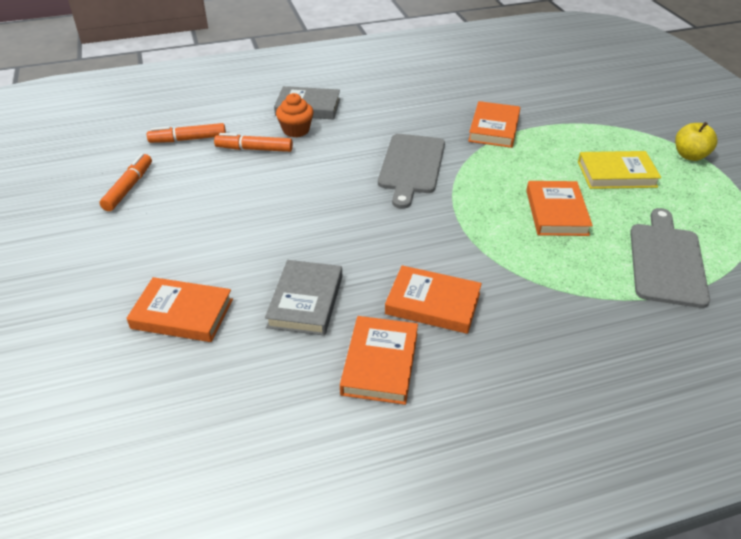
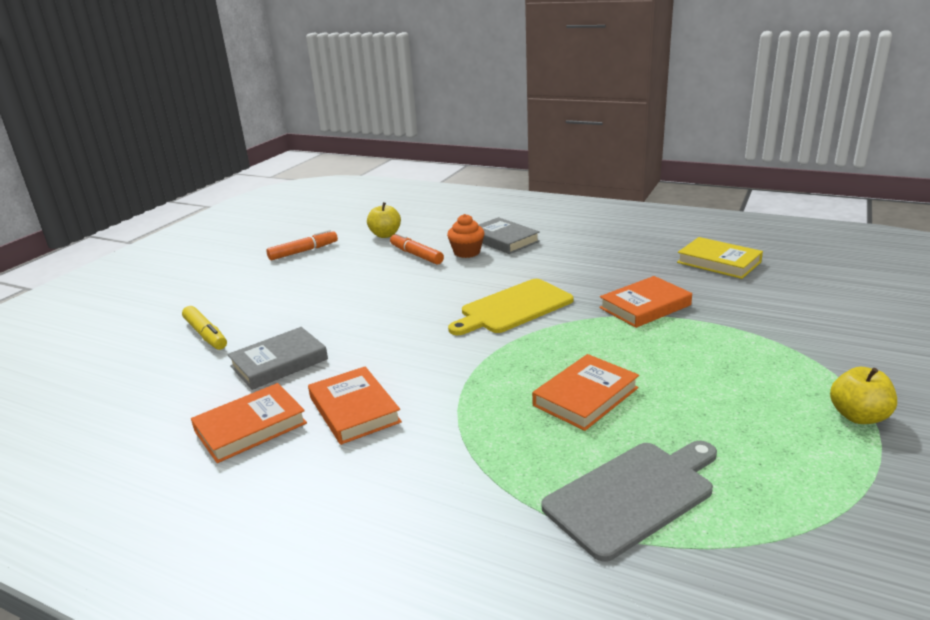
camera: 45 degrees right, 15 degrees down
orange book [126,277,233,342] -> yellow marker [182,306,227,350]
orange marker [147,123,226,143] -> yellow apple [367,202,401,238]
grey cutting board [378,134,445,209] -> yellow cutting board [448,279,574,335]
yellow book [578,151,661,189] -> yellow book moved to [677,237,763,279]

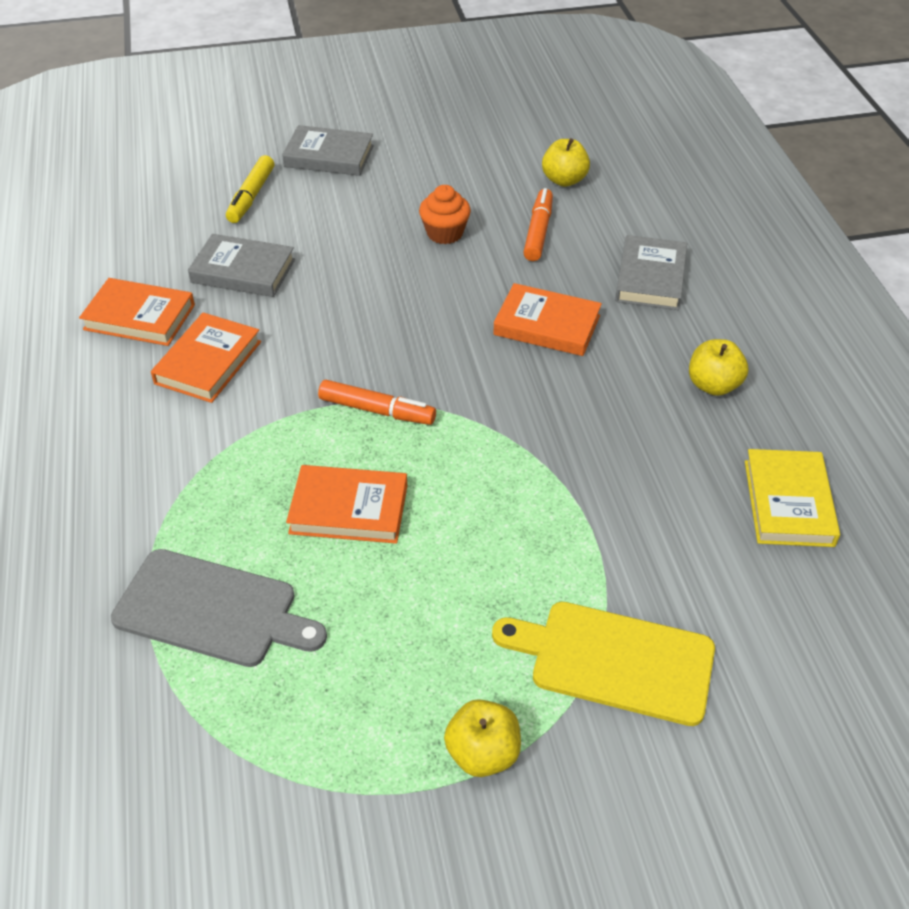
camera: 50 degrees right, 20 degrees up
orange marker [266,229,338,260] -> orange marker moved to [318,380,436,425]
orange cupcake [447,214,485,258] -> orange cupcake moved to [419,185,471,244]
yellow cutting board [448,279,574,335] -> yellow cutting board moved to [492,602,715,726]
orange book [599,276,692,328] -> orange book moved to [493,283,602,356]
none -> grey book [282,125,374,176]
none -> yellow apple [689,339,748,396]

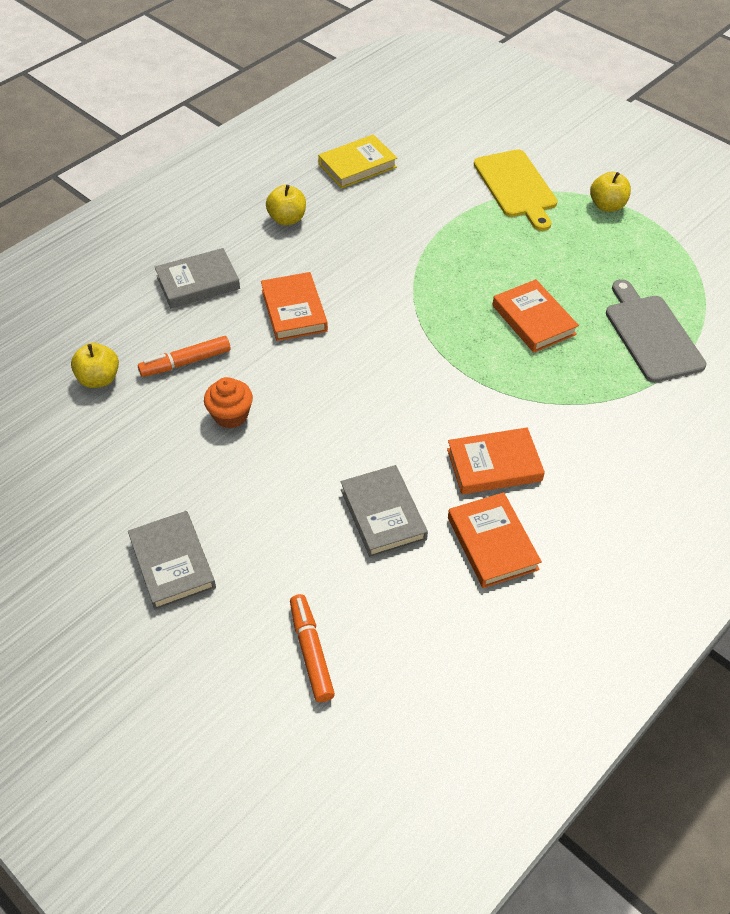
camera: 125 degrees left, 5 degrees up
yellow marker [226,155,274,223] -> none
orange marker [318,380,436,425] -> orange marker moved to [290,594,335,702]

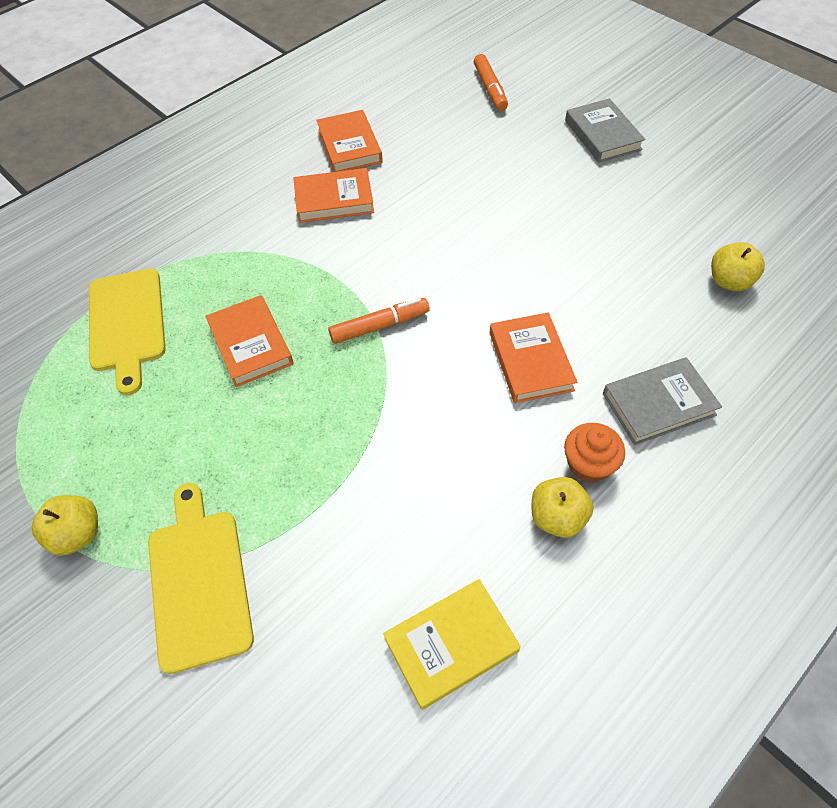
camera: 175 degrees left, 5 degrees up
orange marker [138,336,231,377] -> orange marker moved to [328,298,430,344]
orange cupcake [204,377,253,429] -> orange cupcake moved to [564,423,625,483]
grey book [341,465,428,558] -> none
grey cutting board [606,279,706,383] -> yellow cutting board [89,268,166,395]

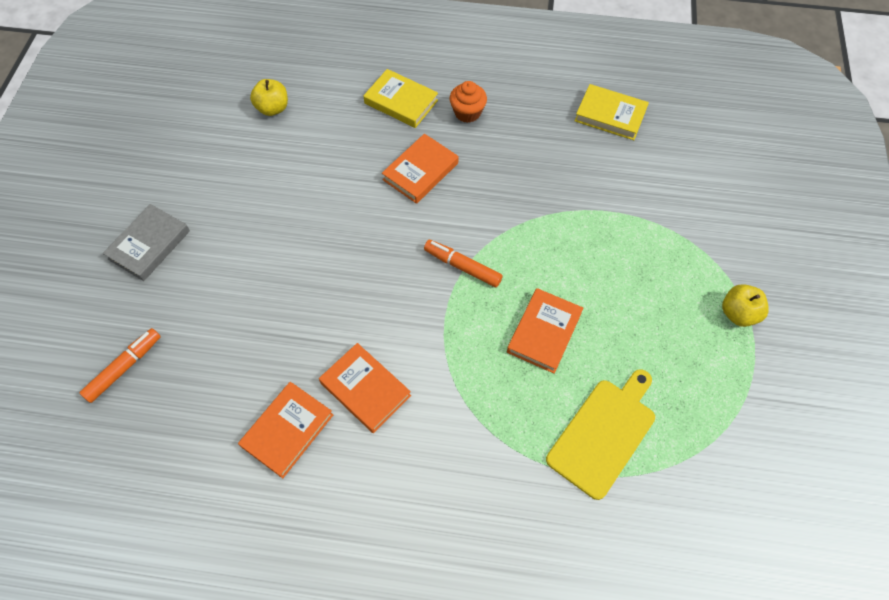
camera: 130 degrees left, 5 degrees up
yellow cutting board [148,483,254,674] -> none
yellow apple [532,477,593,538] -> none
grey book [603,357,722,445] -> yellow book [363,69,438,128]

